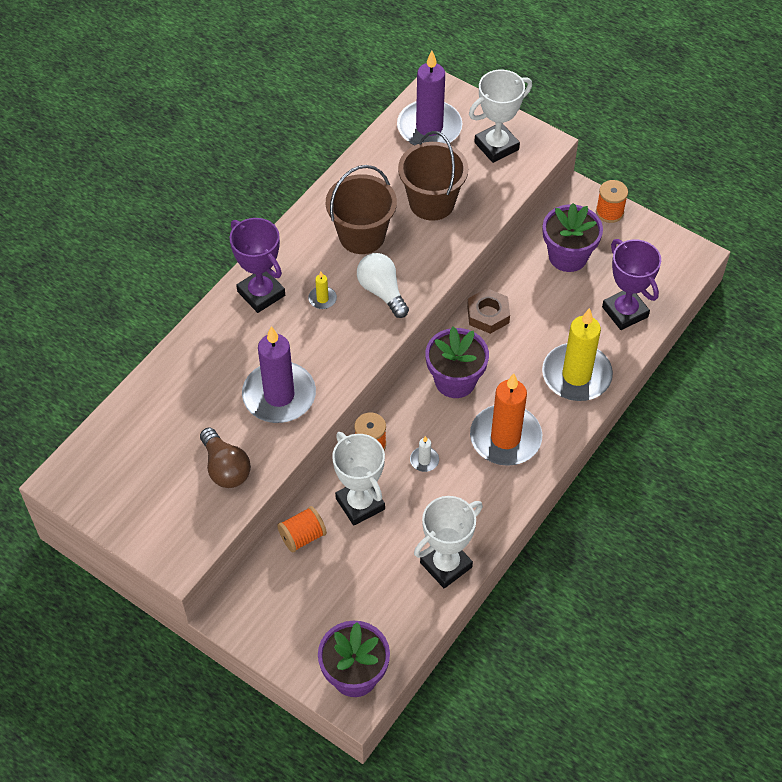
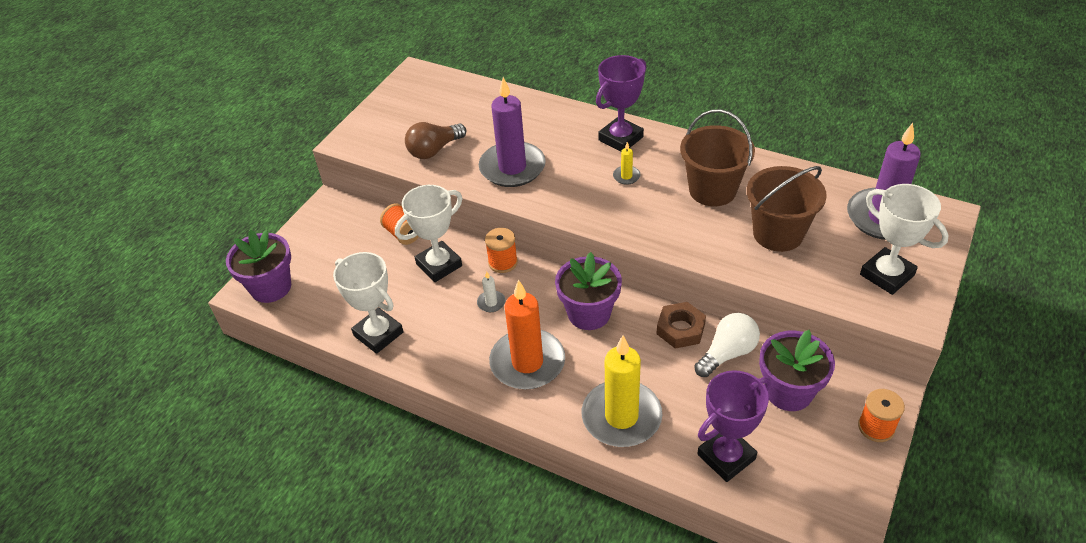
camera: 85 degrees right, 10 degrees down
white light bulb [357,253,409,318] -> white light bulb moved to [694,313,760,377]

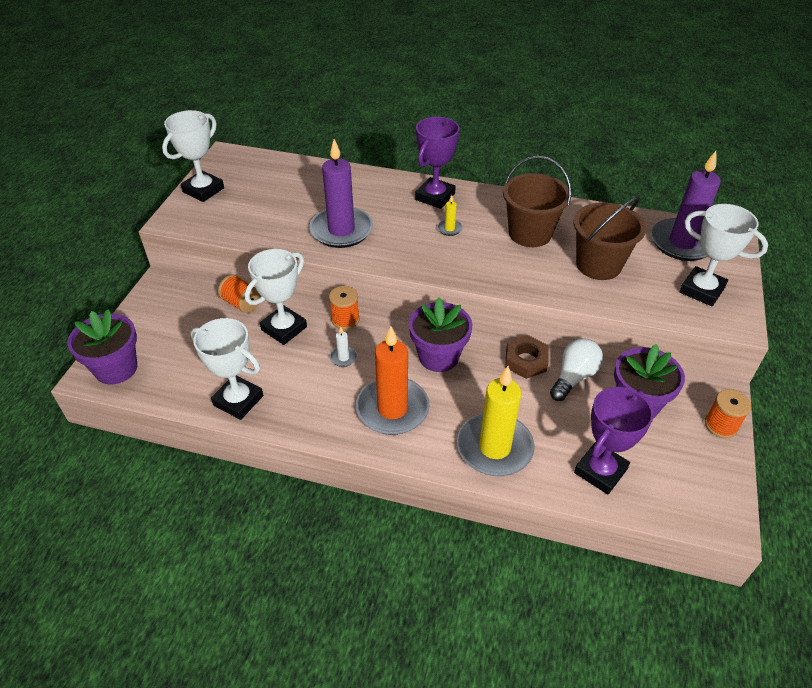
camera: 15 degrees left, 0 degrees up
brown light bulb [405,122,466,159] -> none
none -> white trophy [162,110,224,202]

